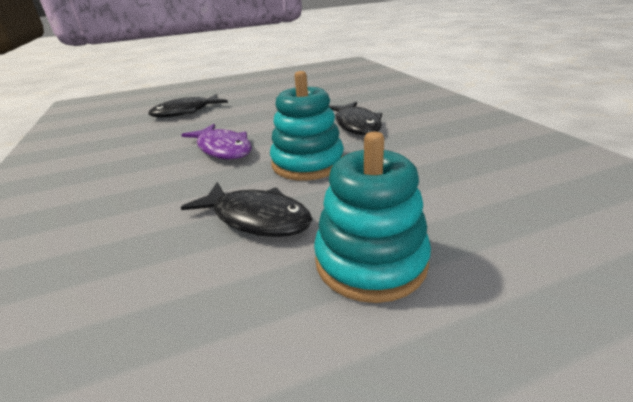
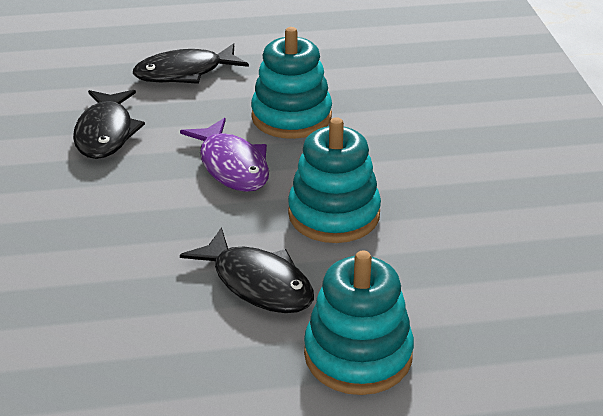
camera: 10 degrees right, 5 degrees up
black fish [329,102,382,135] -> black fish moved to [73,90,145,159]
none -> turquoise stacking toy [251,27,332,139]

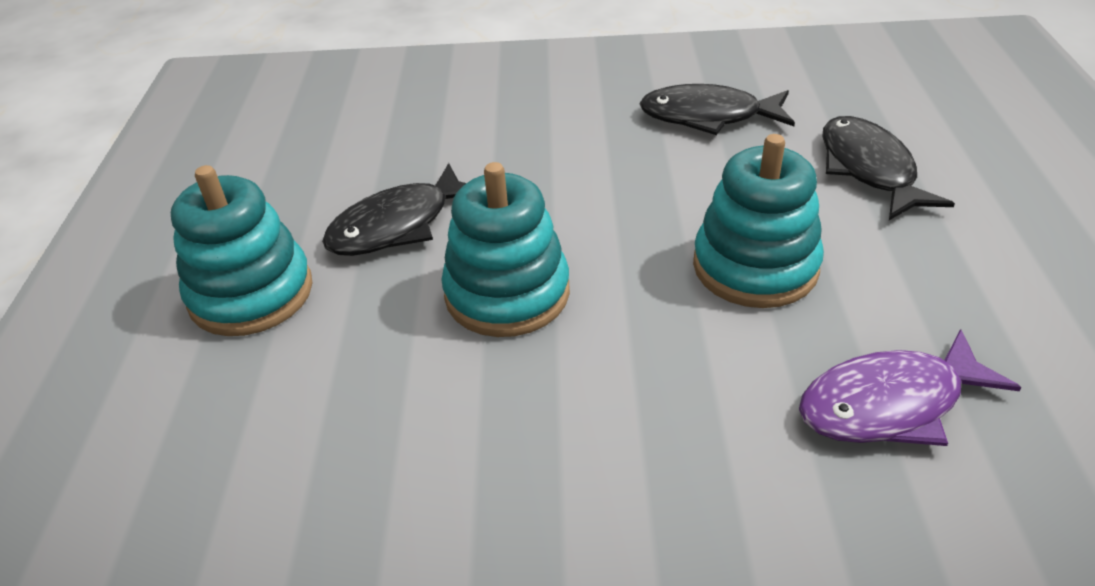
camera: 100 degrees right, 5 degrees up
purple fish [180,118,269,192] -> purple fish moved to [799,329,1021,446]

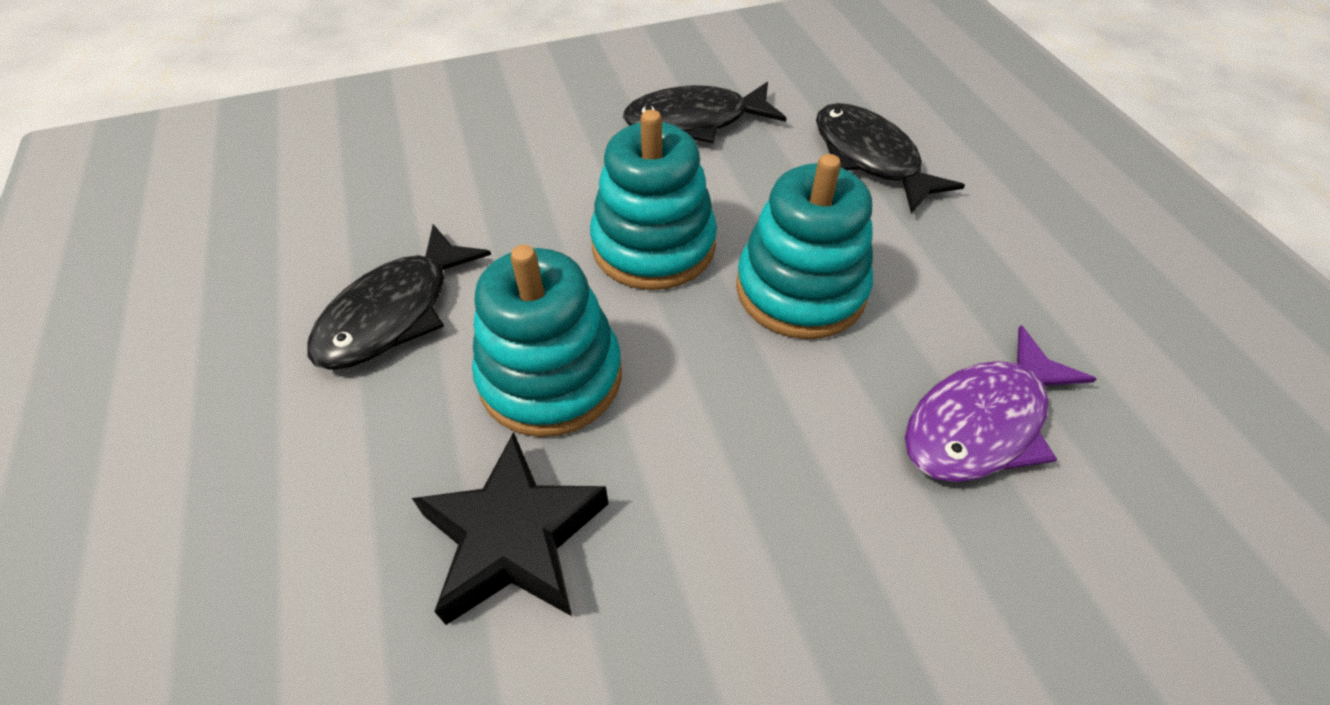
camera: 20 degrees left, 10 degrees up
turquoise stacking toy [171,165,312,336] -> turquoise stacking toy moved to [590,110,717,290]
none -> black star [412,432,608,625]

